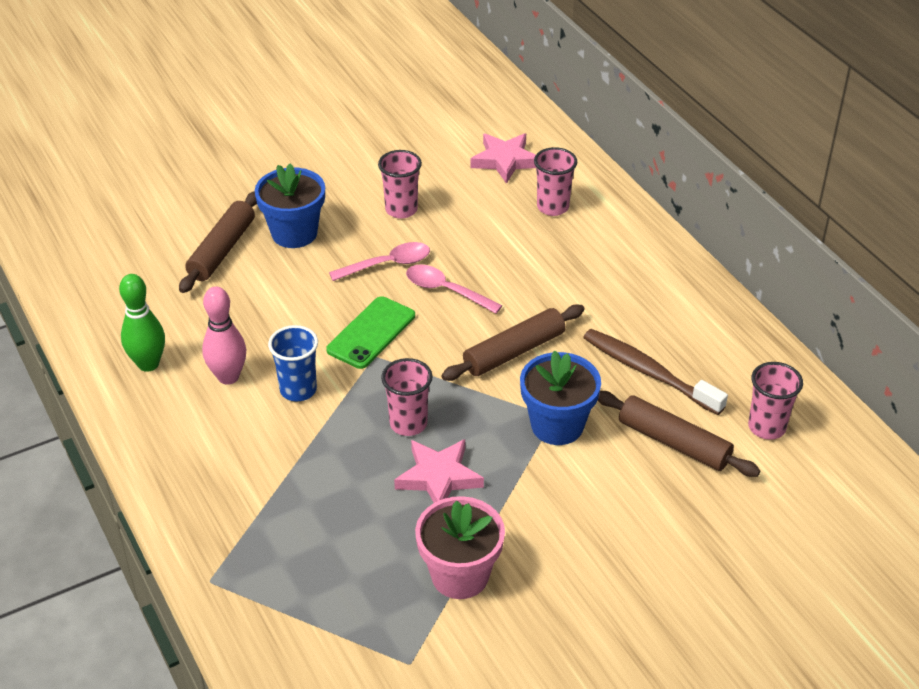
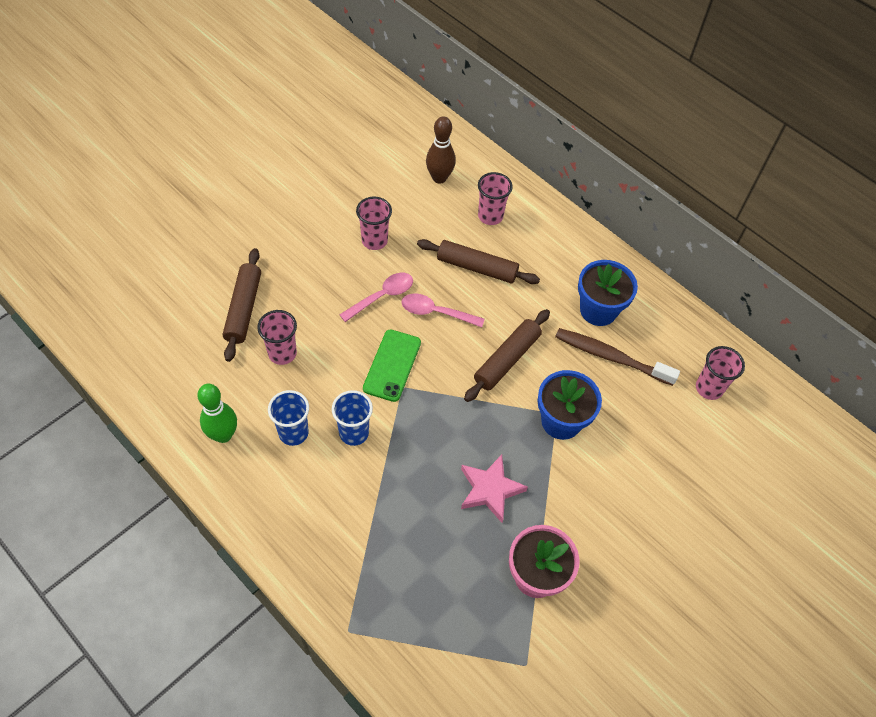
camera: 20 degrees left, 15 degrees up
pink bowling pin [202,286,246,385] -> blue cup [268,390,309,446]
blue flower pot [255,164,325,248] -> blue flower pot moved to [578,260,638,326]
pink cup [381,358,432,436] -> pink cup moved to [257,310,297,365]
pink star [470,133,536,184] -> brown bowling pin [426,116,456,184]
brown rolling pin [598,391,760,477] -> brown rolling pin moved to [417,239,540,284]

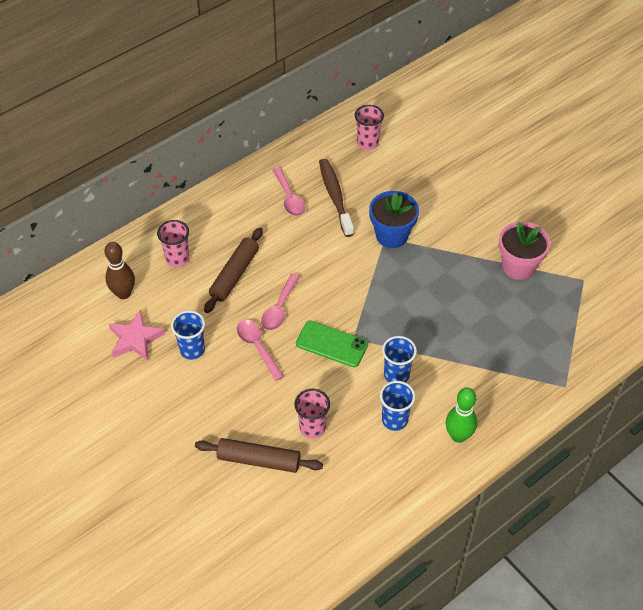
camera: 80 degrees left, 5 degrees down
green bowling pin [197,384,237,443] -> green bowling pin moved to [445,388,477,443]
pink cup [356,197,392,250] -> blue cup [171,311,205,360]
pink star [461,455,528,523] -> pink star moved to [109,310,165,361]
brown rolling pin [464,309,550,402] -> none
brown toothbrush [555,328,680,386] -> brown toothbrush turned 135 degrees clockwise [319,159,354,237]
blue flower pot [578,260,638,326] -> pink spoon [273,167,305,216]

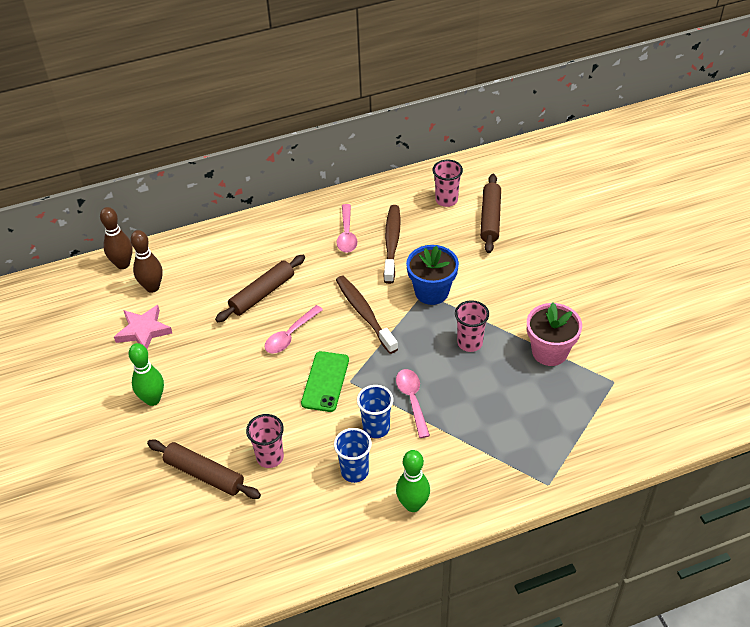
camera: 20 degrees right, 5 degrees down
pink cup [157,220,189,268] -> pink cup moved to [455,300,489,352]
blue cup [171,311,205,360] -> none
pink spoon [237,320,284,381] -> pink spoon moved to [396,369,430,438]
green phone [296,321,368,367] -> green phone turned 60 degrees clockwise [301,351,349,412]
none -> brown bowling pin [100,207,133,269]
none -> green bowling pin [128,343,164,406]
none -> brown toothbrush [336,276,398,354]
none -> brown rolling pin [480,174,501,253]

